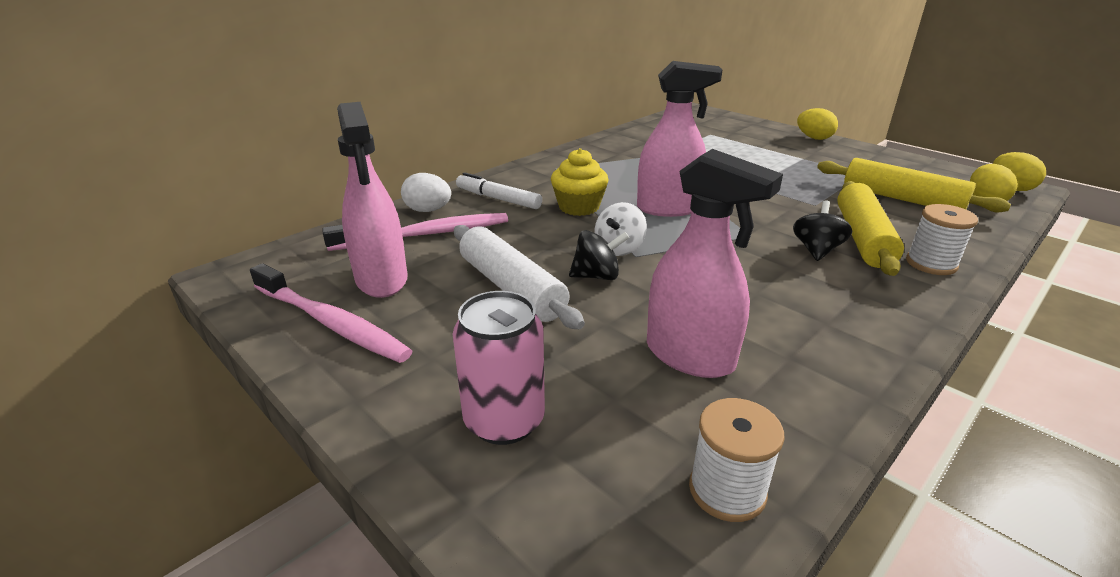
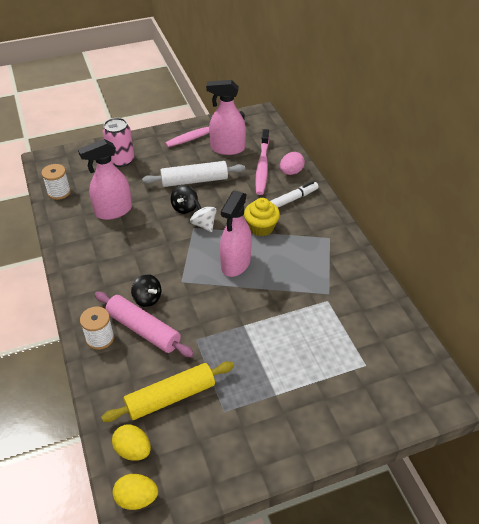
camera: 115 degrees right, 15 degrees up
white egg [401,173,451,212] -> pink egg [280,152,305,175]
yellow egg [797,108,838,140] -> none
yellow rolling pin [837,181,904,276] -> pink rolling pin [95,292,194,357]

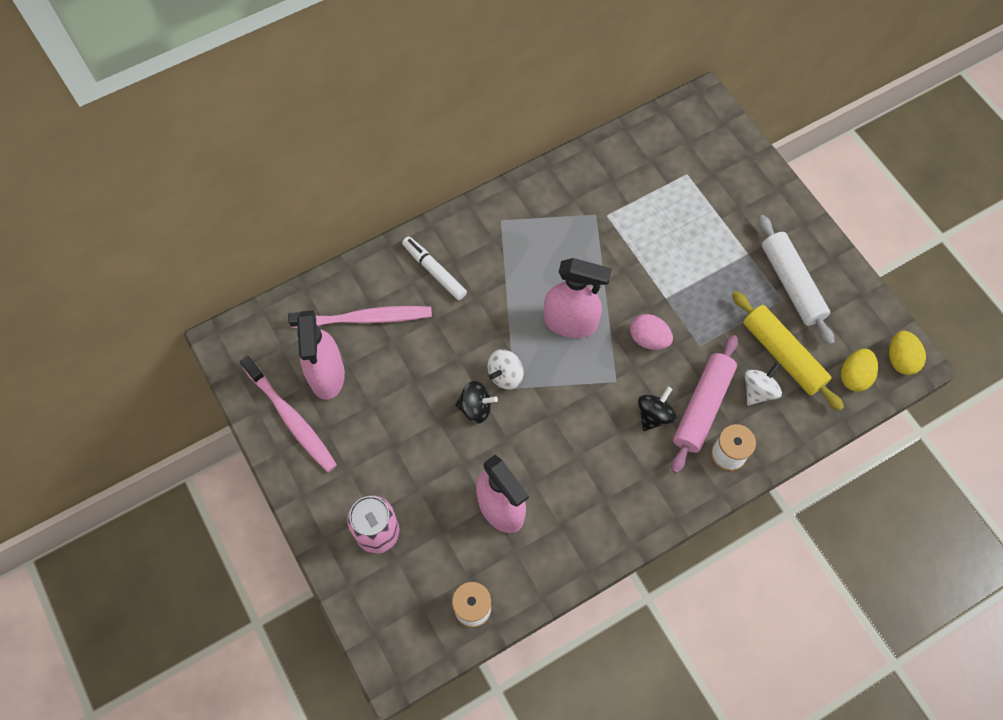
camera: 100 degrees left, 20 degrees up
white rolling pin [142,161,245,187] -> white rolling pin moved to [758,215,834,345]
yellow cupcake [244,198,280,236] -> none
pink egg [280,152,305,175] -> pink egg moved to [630,314,673,350]
none -> white spinning top [745,363,782,405]

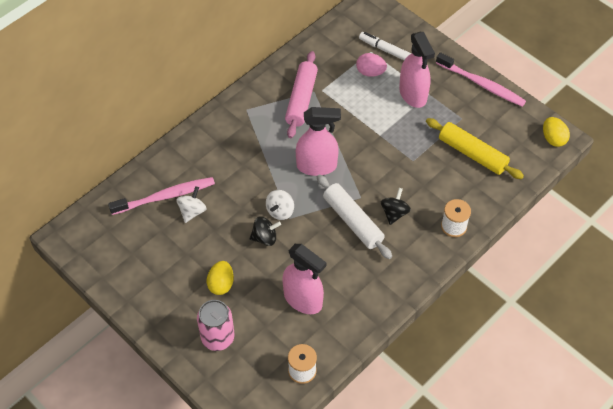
camera: 15 degrees left, 10 degrees down
pink toothbrush [240,356,337,472] -> pink toothbrush moved to [436,52,526,107]
pink spray bottle [297,310,345,400] -> pink spray bottle moved to [399,32,435,108]
white marker [402,236,467,300] -> white marker moved to [359,32,411,60]
pink egg [630,314,673,350] -> pink egg moved to [356,53,387,77]
pink rolling pin [671,335,738,473] -> pink rolling pin moved to [285,51,318,138]
white spinning top [745,363,782,405] -> white spinning top moved to [176,186,206,223]
white rolling pin [758,215,834,345] -> white rolling pin moved to [317,174,392,259]
yellow egg [841,349,878,392] -> yellow egg moved to [207,261,234,295]

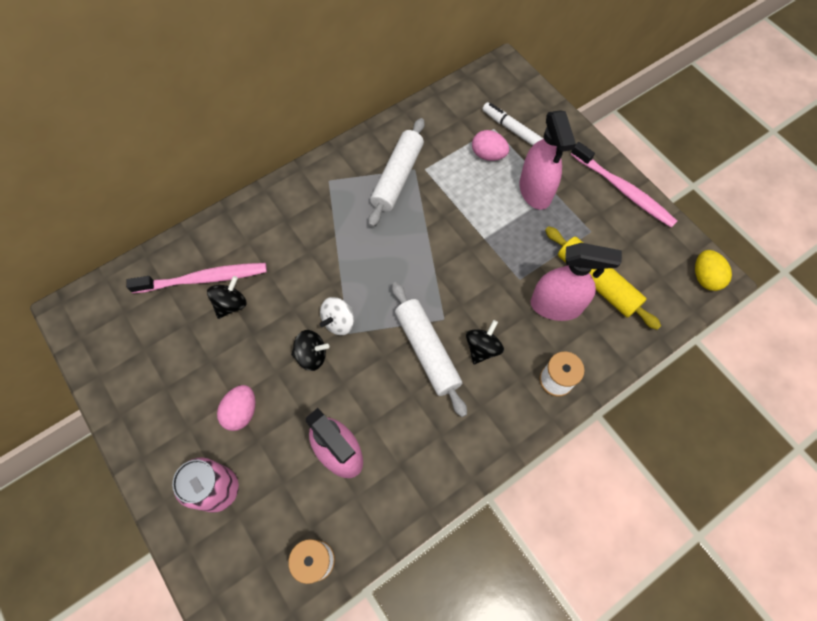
camera: 10 degrees right, 10 degrees up
white spinning top [176,186,206,223] -> black spinning top [207,276,247,319]
yellow egg [207,261,234,295] -> pink egg [217,385,255,431]
pink rolling pin [285,51,318,138] -> white rolling pin [368,118,425,227]
pink spray bottle [296,107,341,176] -> pink spray bottle moved to [531,243,622,321]

